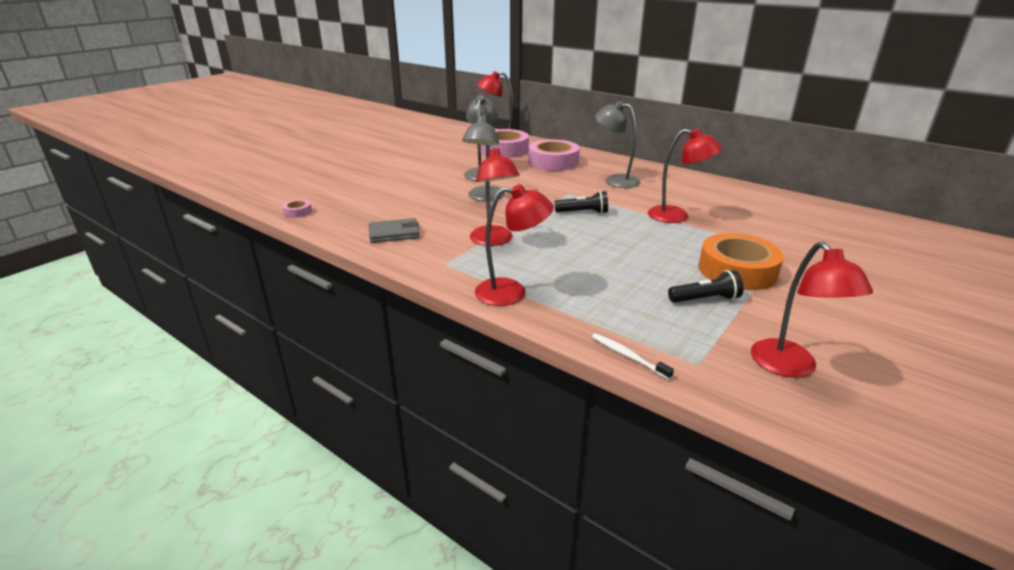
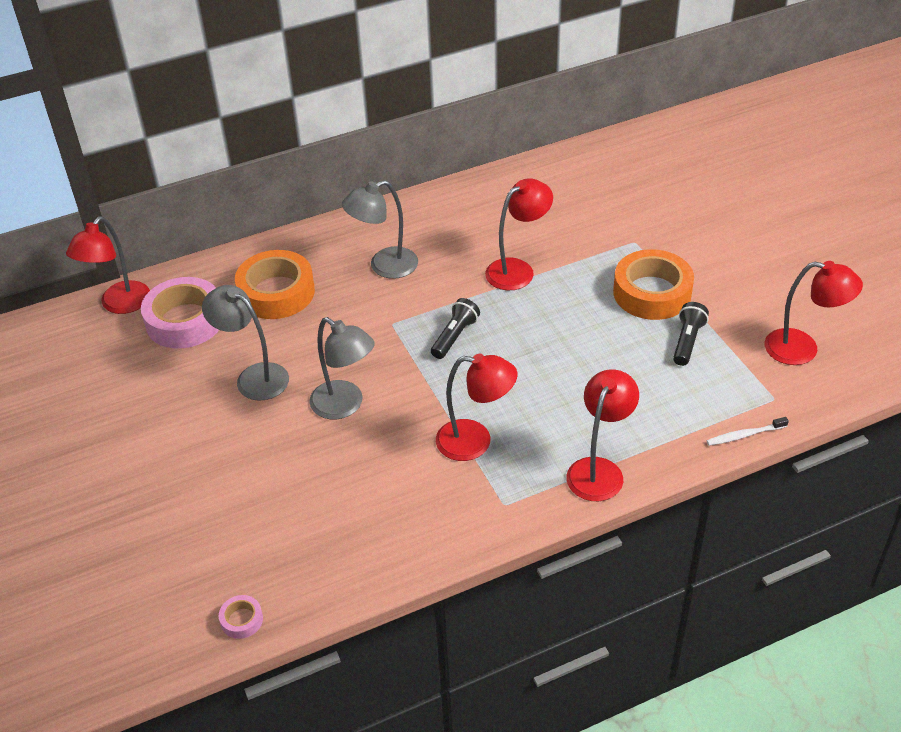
camera: 60 degrees left, 15 degrees up
grey wallet [368,218,420,243] -> none
pink tape [528,139,580,171] -> orange tape [235,250,315,319]

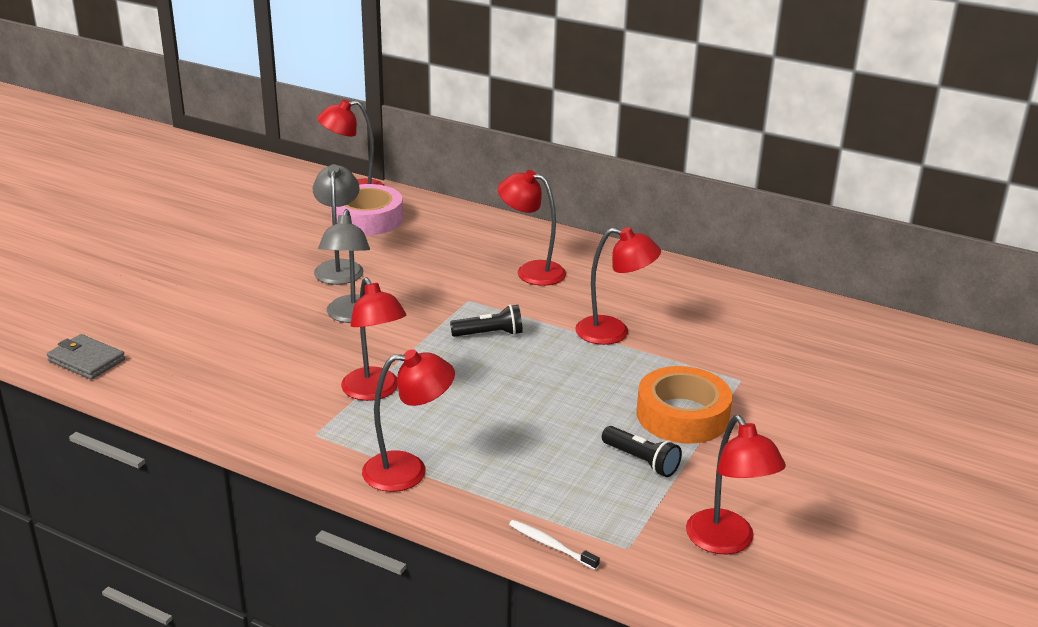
camera: 50 degrees right, 15 degrees down
pink tape [219,595,263,639] -> grey wallet [47,334,125,380]
orange tape [235,250,315,319] -> none
grey lamp [342,180,418,279] -> red lamp [498,170,566,286]
black flashlight [673,302,709,366] -> black flashlight turned 60 degrees clockwise [602,426,682,477]

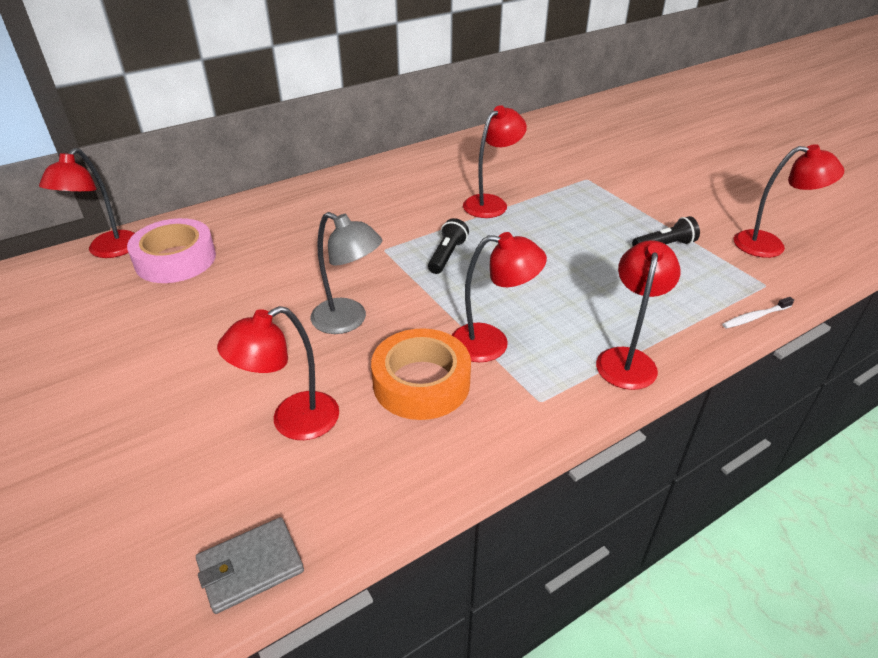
camera: 60 degrees left, 10 degrees up
grey lamp [313,164,364,285] -> none
red lamp [498,170,566,286] -> red lamp moved to [217,306,339,440]
orange tape [636,366,732,444] -> orange tape moved to [371,328,471,420]

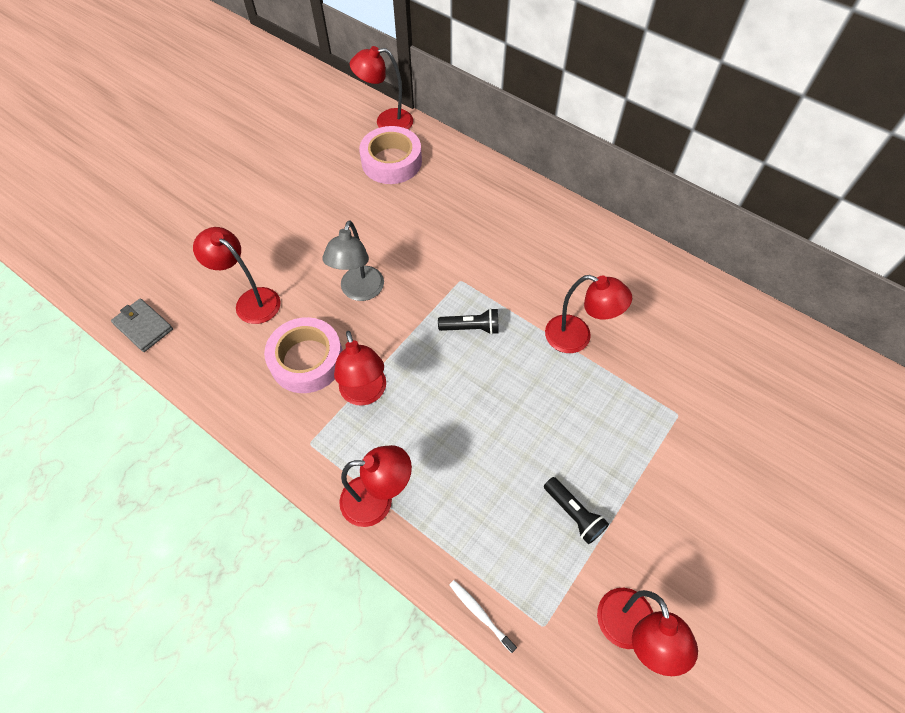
camera: 70 degrees right, 20 degrees up
orange tape [371,328,471,420] -> pink tape [264,317,343,393]

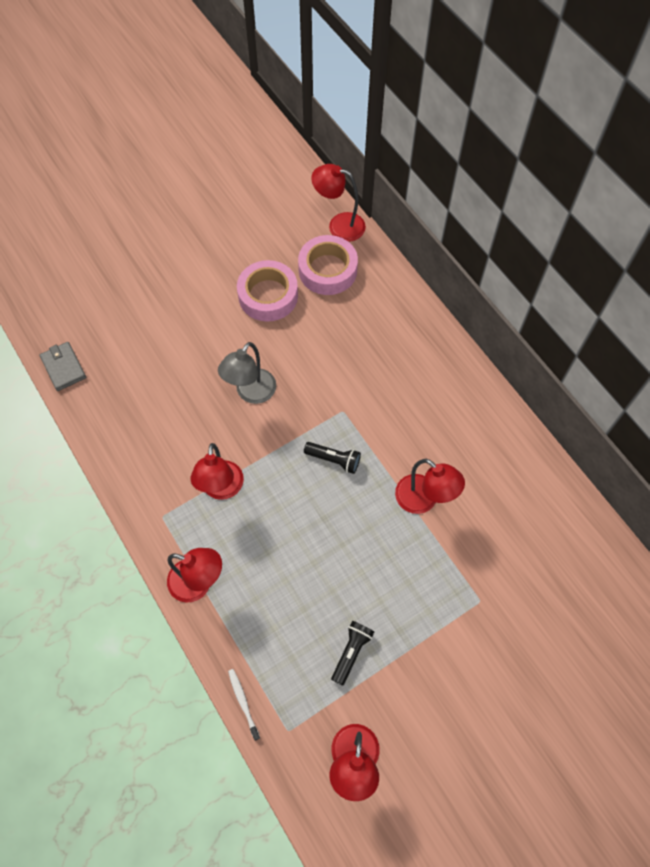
camera: 20 degrees right, 5 degrees up
red lamp [193,227,281,324] -> none
pink tape [264,317,343,393] -> pink tape moved to [237,260,298,322]
black flashlight [544,477,609,544] -> black flashlight turned 135 degrees counterclockwise [331,621,374,686]

